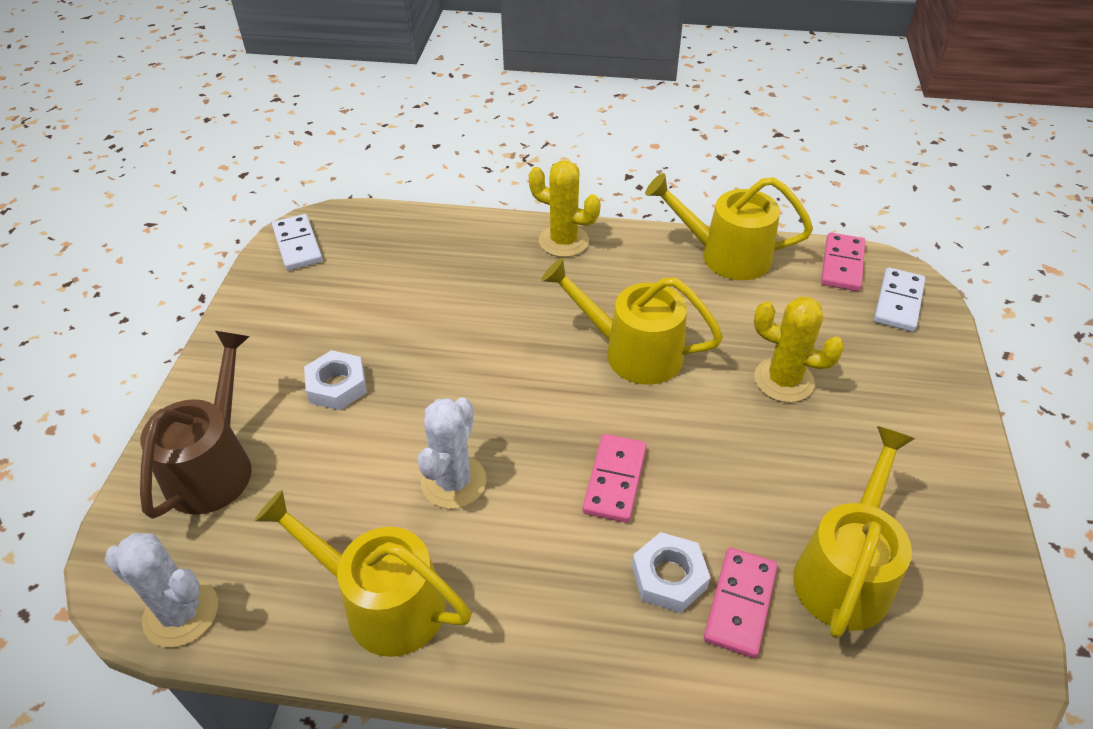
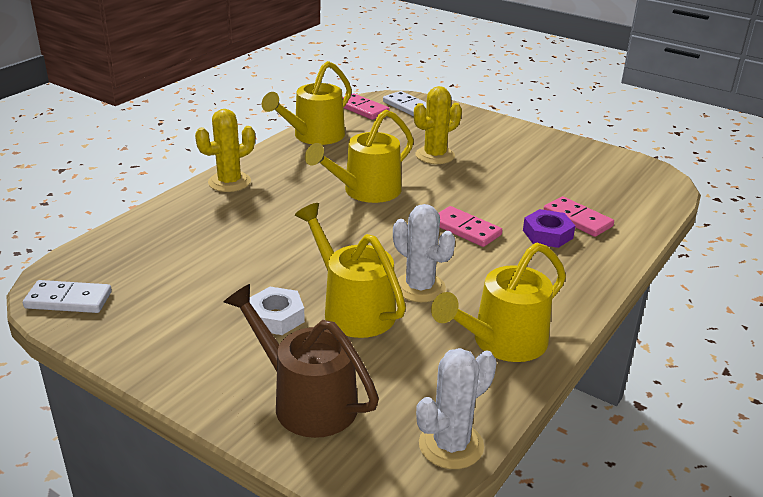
camera: 65 degrees left, 15 degrees down
white nut [632,532,711,613] -> purple nut [523,209,575,248]
yellow watering can [793,426,915,638] -> yellow watering can moved to [295,203,406,338]

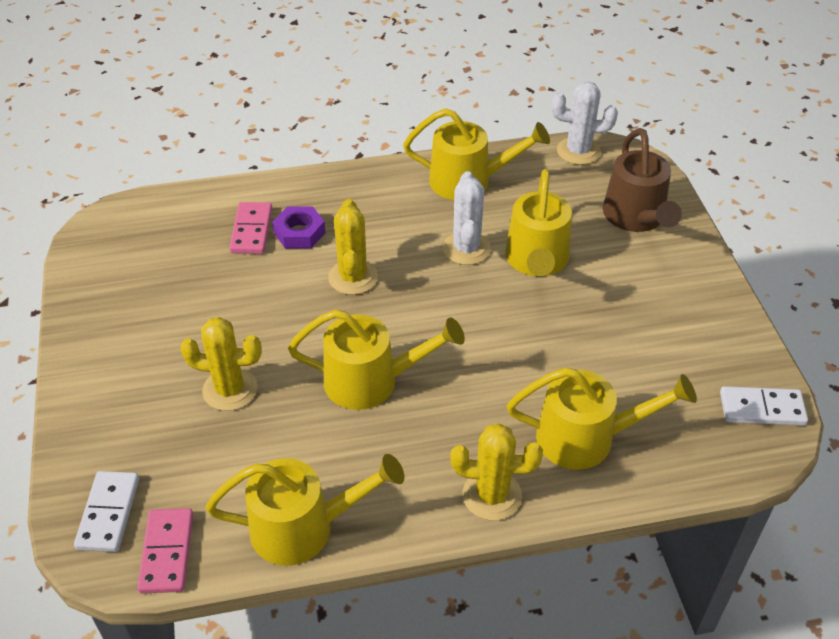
camera: 135 degrees left, 15 degrees up
white domino [23,280,112,313] -> white domino turned 45 degrees counterclockwise [720,386,808,426]
white nut [249,287,305,335] -> none
pink domino [439,206,502,247] -> yellow cactus [328,199,378,295]
none -> yellow watering can [507,367,697,470]

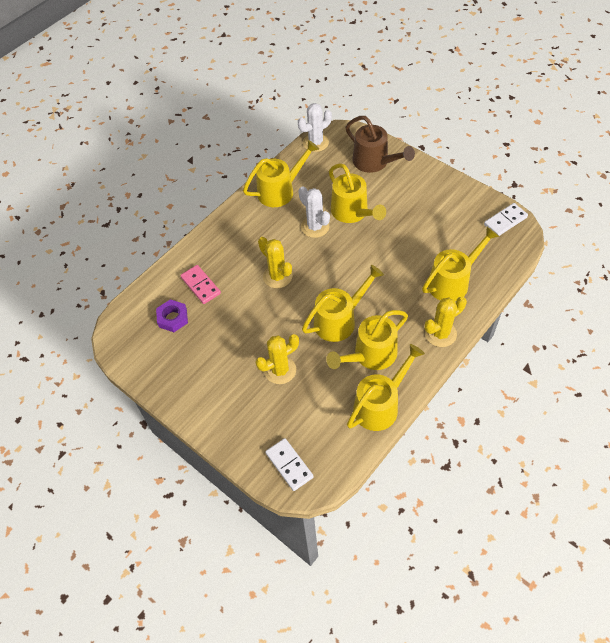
camera: 35 degrees left, 10 degrees up
pink domino [137,508,193,593] -> none
purple nut [272,206,326,249] -> purple nut moved to [156,299,188,332]
none -> yellow watering can [326,310,408,370]

